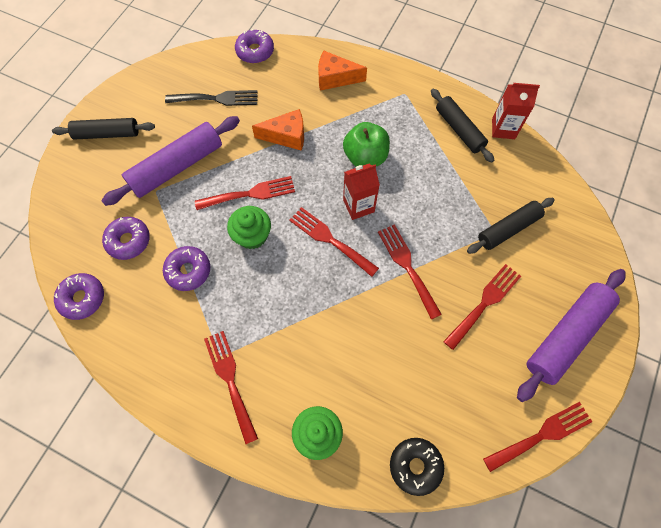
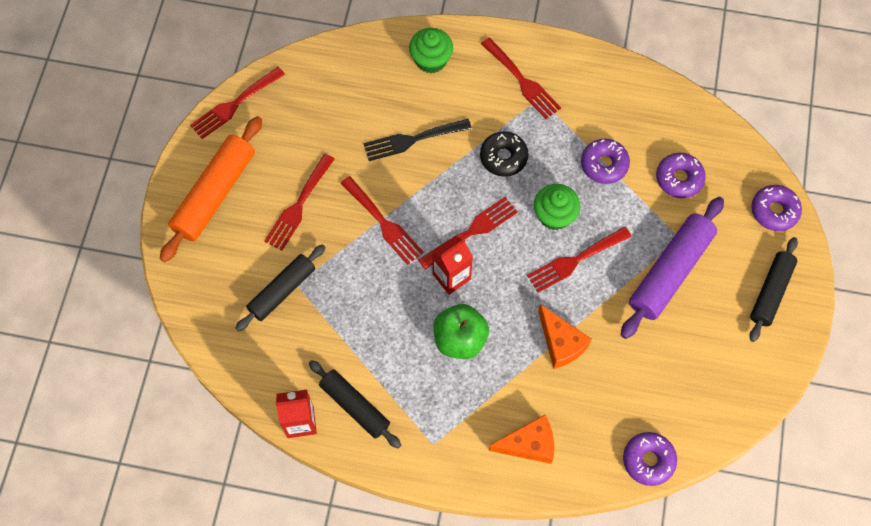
camera: 165 degrees right, 0 degrees up
black rolling pin [52,118,155,140] -> black rolling pin turned 45 degrees counterclockwise [749,237,798,342]
purple donut [54,273,104,320] -> purple donut moved to [751,185,802,231]
black fork [165,90,258,106] -> black fork moved to [363,119,472,161]
orange cheese [252,109,304,151] -> orange cheese turned 105 degrees counterclockwise [538,304,592,369]
red fork [289,207,379,277] -> red fork turned 60 degrees counterclockwise [418,197,518,270]
black donut [390,438,444,496] -> black donut moved to [480,131,529,177]
purple rolling pin [517,269,626,402] -> orange rolling pin [160,116,262,262]

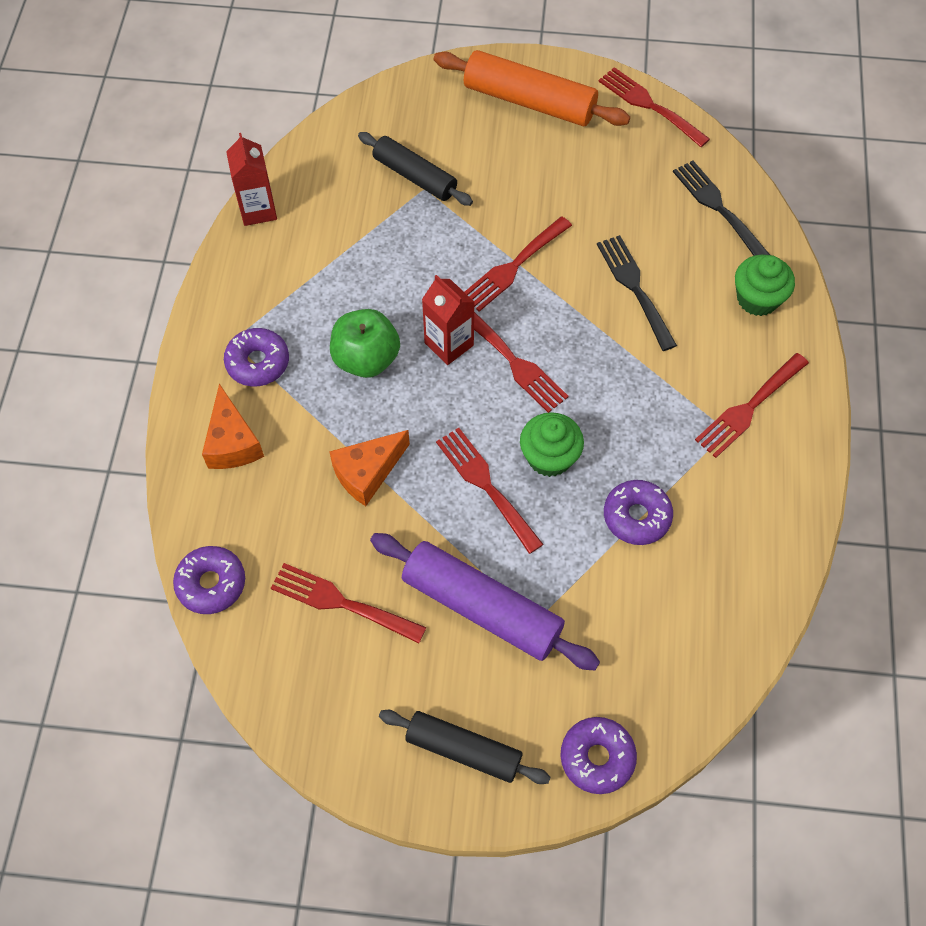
camera: 85 degrees right, 5 degrees down
red fork [264,154,335,251] -> red fork moved to [271,563,426,644]
black rolling pin [309,360,401,449] -> none
black donut [480,131,529,177] -> none
purple donut [656,153,706,198] -> purple donut moved to [224,328,289,386]
none -> black fork [673,161,770,256]

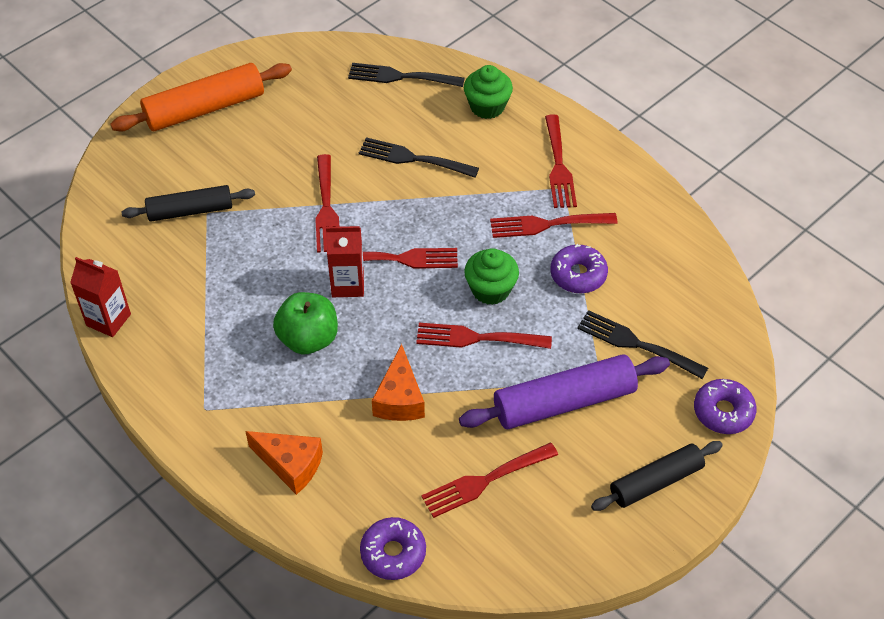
camera: 50 degrees left, 10 degrees down
purple donut [224,328,289,386] -> none
red fork [598,67,710,147] -> red fork moved to [490,213,617,238]
none -> black fork [577,310,708,379]

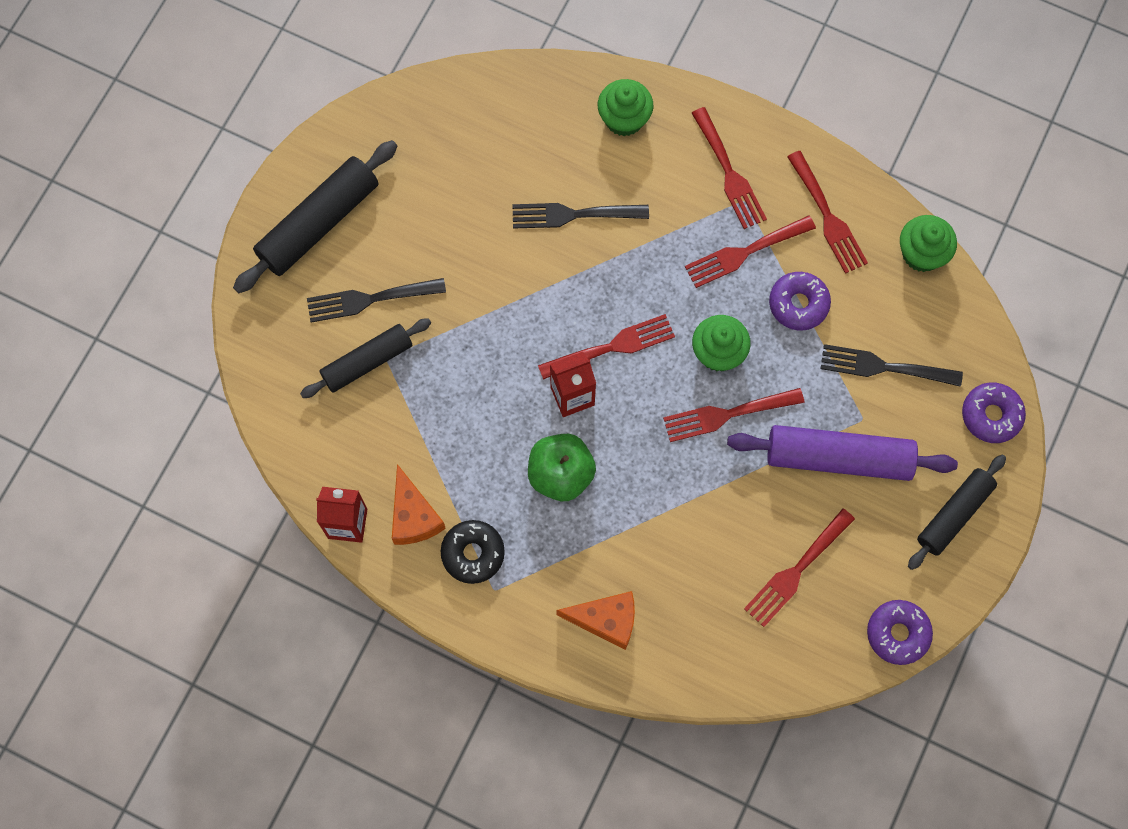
camera: 20 degrees left, 20 degrees up
orange rolling pin [111,63,292,132] -> black rolling pin [233,140,397,293]
red fork [315,154,339,253] -> red fork moved to [787,151,868,274]
black fork [348,63,465,87] -> black fork moved to [307,278,446,323]
purple donut [360,517,426,580] -> purple donut moved to [867,600,933,665]
orange cheese [372,344,425,421] -> orange cheese moved to [392,464,446,545]
purple rolling pin [459,354,670,429] -> purple rolling pin turned 45 degrees clockwise [727,425,958,481]
none -> black donut [441,520,505,584]
none -> green cupcake [900,215,957,272]

